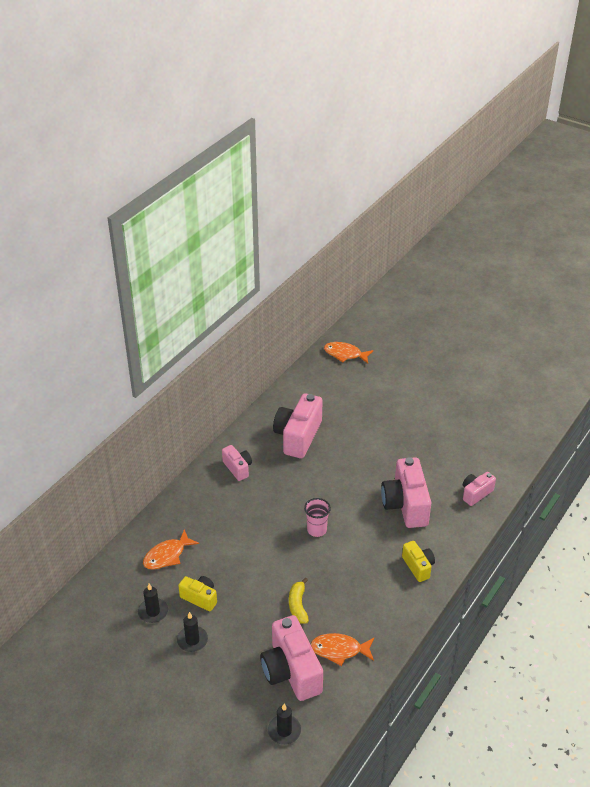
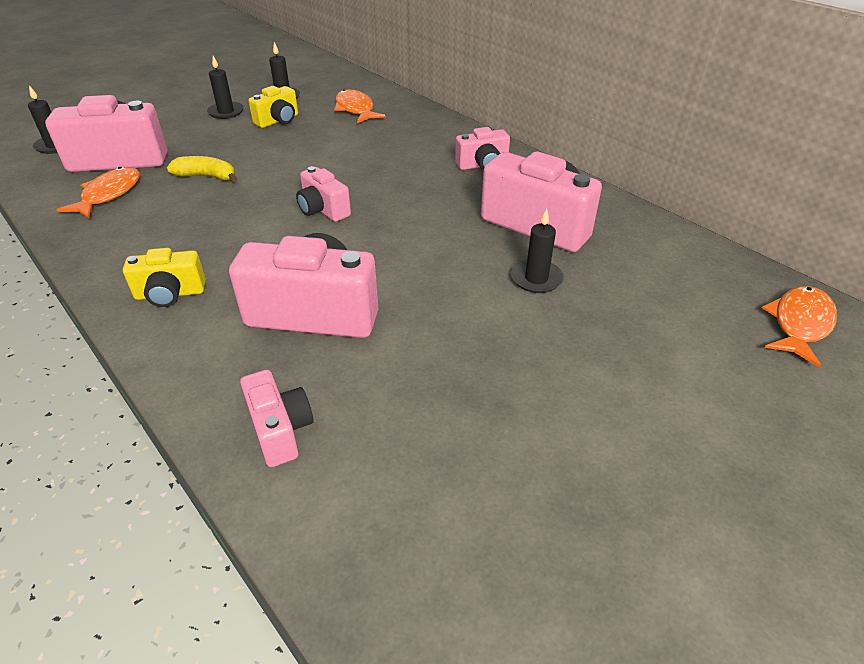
camera: 105 degrees right, 0 degrees up
pink cup [304,498,331,537] -> pink camera [296,166,351,222]
none -> black candle [511,208,564,293]

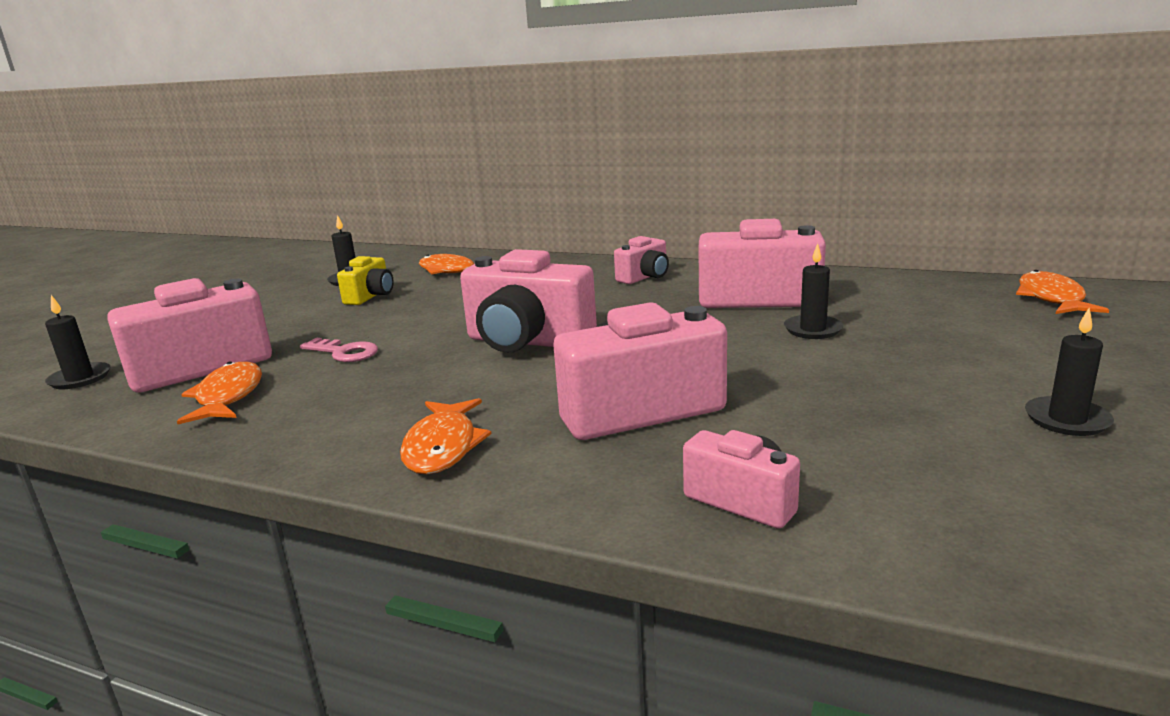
camera: 25 degrees left, 20 degrees down
yellow camera [123,248,206,307] -> orange fish [400,398,491,474]
yellow banana [167,156,237,182] -> pink key [300,337,378,362]
black candle [207,56,244,119] -> black candle moved to [1025,308,1114,436]
pink camera [296,166,351,222] -> pink camera [460,249,597,352], size x1.83

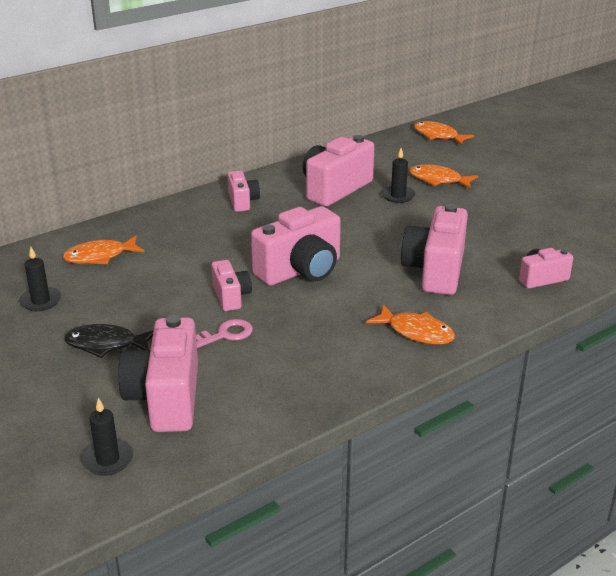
camera: 60 degrees left, 10 degrees up
orange fish [177,362,262,424] -> orange fish moved to [409,164,478,189]
yellow camera [337,256,394,305] -> none
black candle [1025,308,1114,436] -> none
none -> black fish [64,324,154,358]
none -> pink camera [211,260,252,311]

